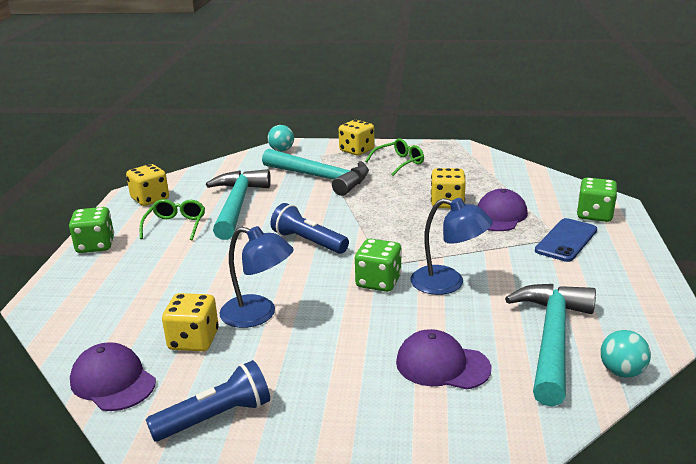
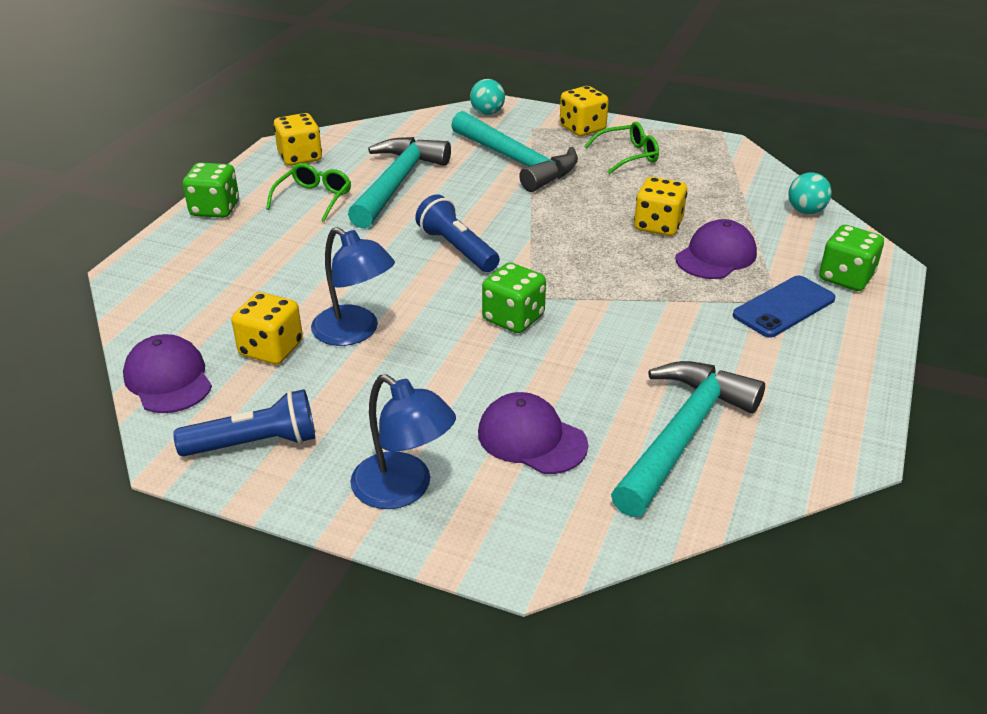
camera: 15 degrees right, 10 degrees up
blue lamp [411,198,493,295] -> blue lamp moved to [350,374,456,509]
turquoise ball [600,330,651,377] -> turquoise ball moved to [788,172,832,214]

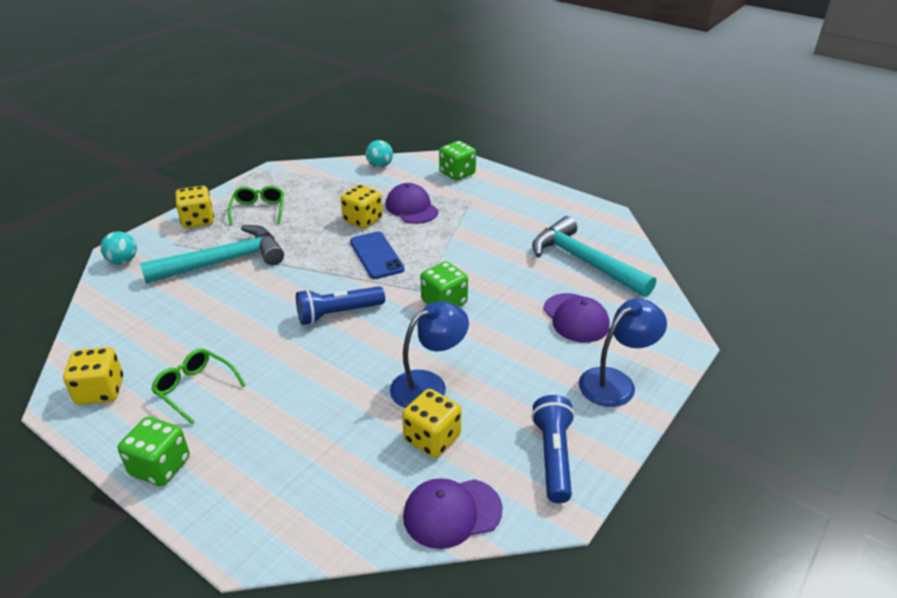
camera: 75 degrees left, 0 degrees up
turquoise hammer [348,137,451,228] -> none
purple cap [478,392,588,474] -> purple cap turned 75 degrees counterclockwise [543,293,610,343]
blue phone [733,276,836,338] -> blue phone moved to [350,232,405,279]

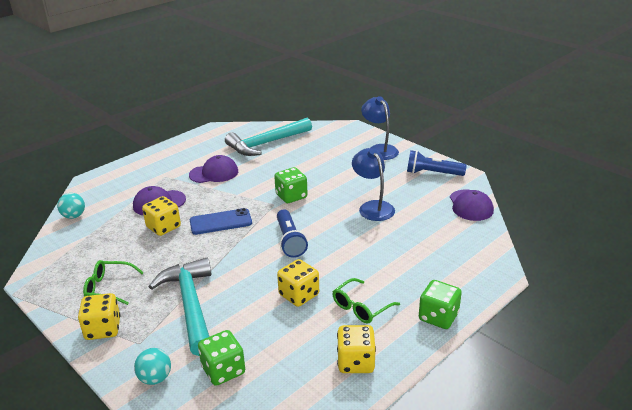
camera: 80 degrees left, 5 degrees down
yellow dice [402,389,461,458] -> yellow dice moved to [277,259,319,307]
green dice [439,141,476,180] -> green dice moved to [198,330,245,386]
purple cap [543,293,610,343] -> purple cap moved to [189,155,238,183]

